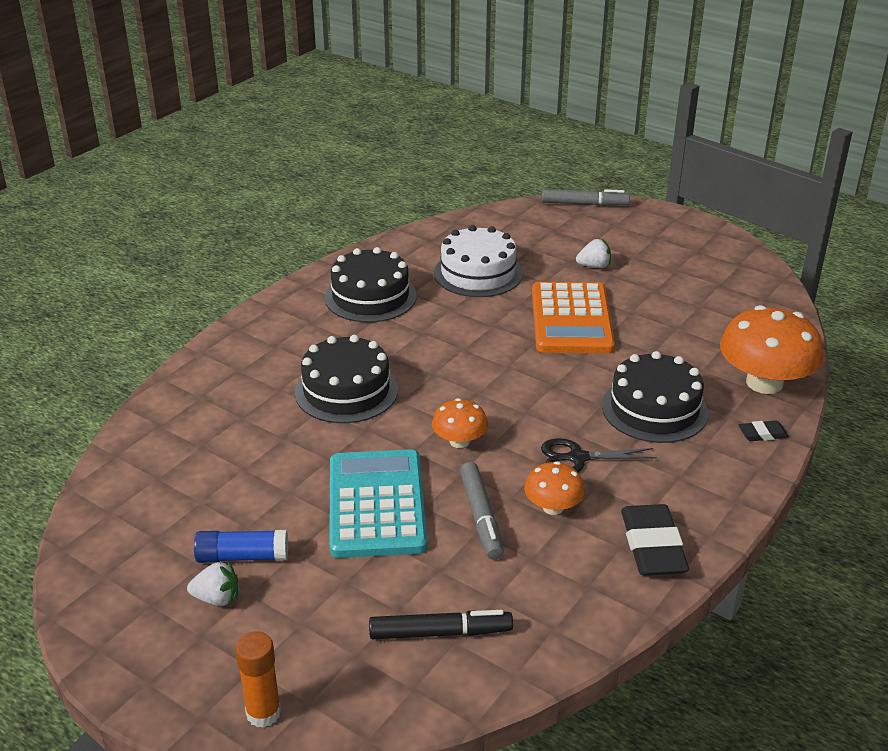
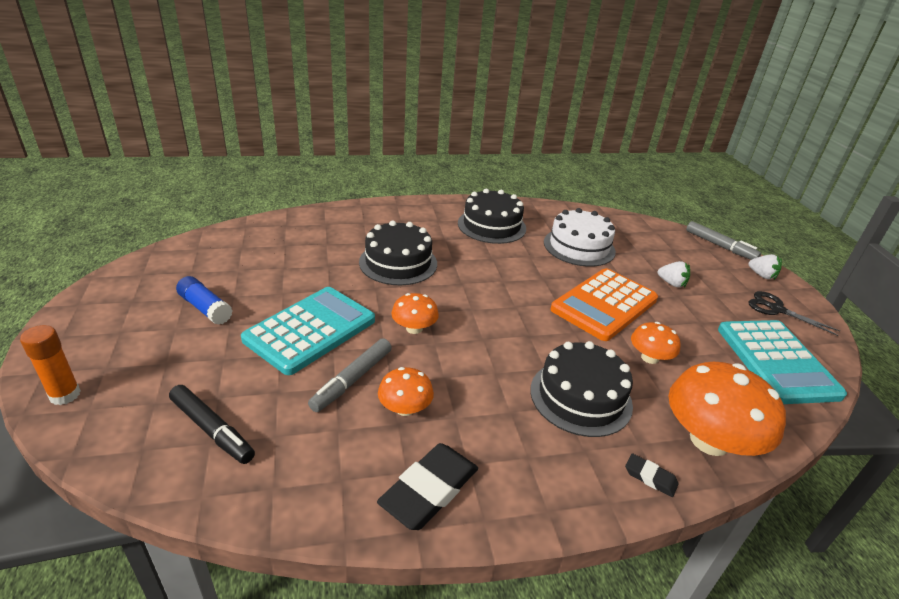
camera: 40 degrees right, 0 degrees up
white strawberry [187,561,238,606] -> white strawberry moved to [749,254,782,280]
black scissors [541,438,657,472] -> black scissors moved to [748,291,840,336]
none -> orange mushroom [631,322,681,364]
none -> turquoise calculator [718,320,847,404]

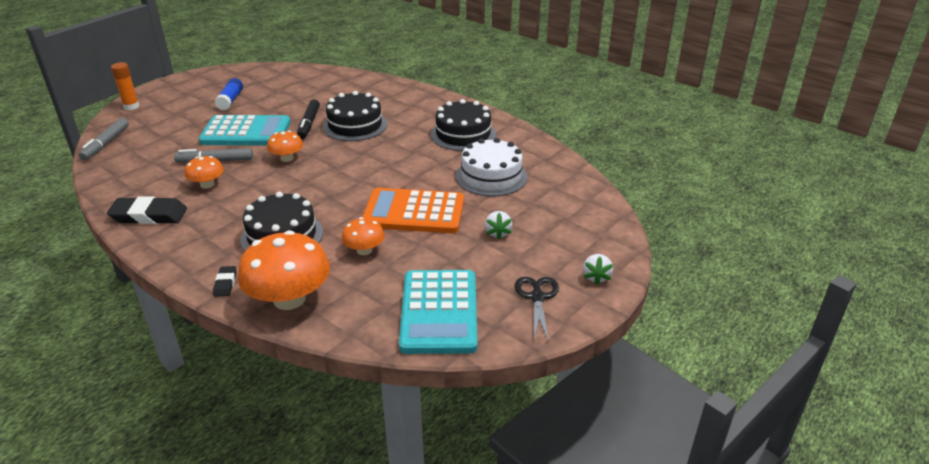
camera: 55 degrees right, 0 degrees up
black marker [169,385,255,464] -> black marker moved to [297,99,320,139]
grey marker [686,221,761,260] -> grey marker moved to [79,118,129,160]
turquoise calculator [718,320,847,404] -> turquoise calculator turned 45 degrees counterclockwise [399,270,478,354]

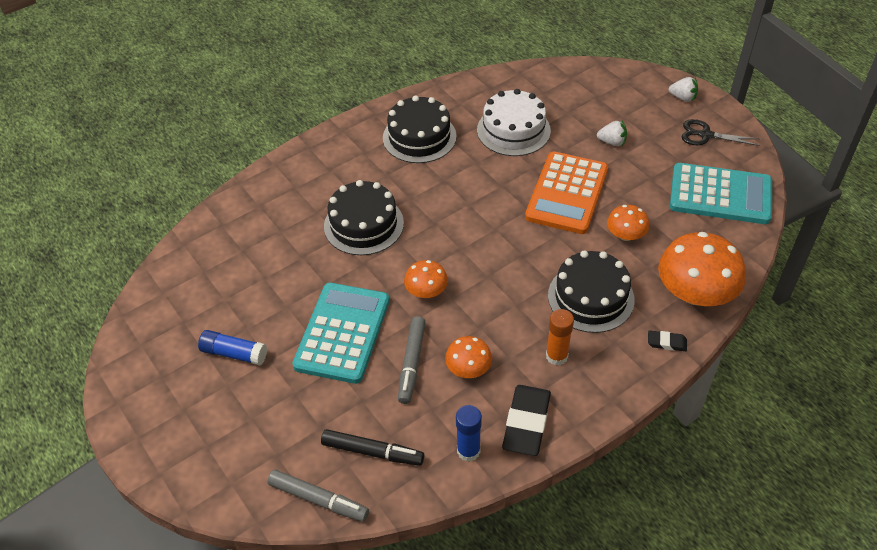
camera: 75 degrees left, 15 degrees up
orange glue stick [111,62,139,110] -> orange glue stick moved to [546,309,574,366]
black marker [297,99,320,139] -> black marker moved to [321,429,424,466]
none -> blue glue stick [456,405,482,462]

